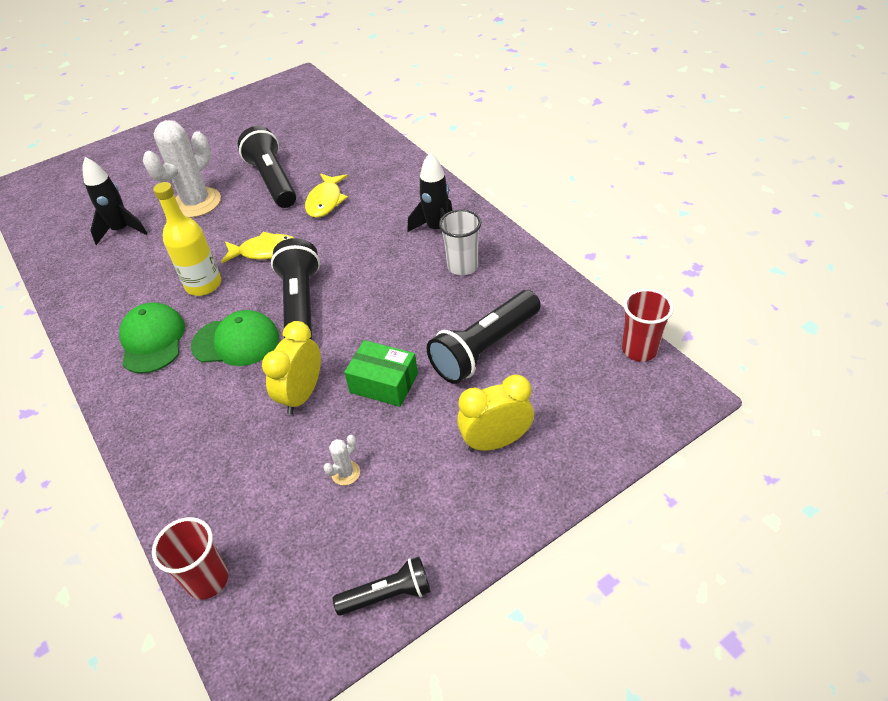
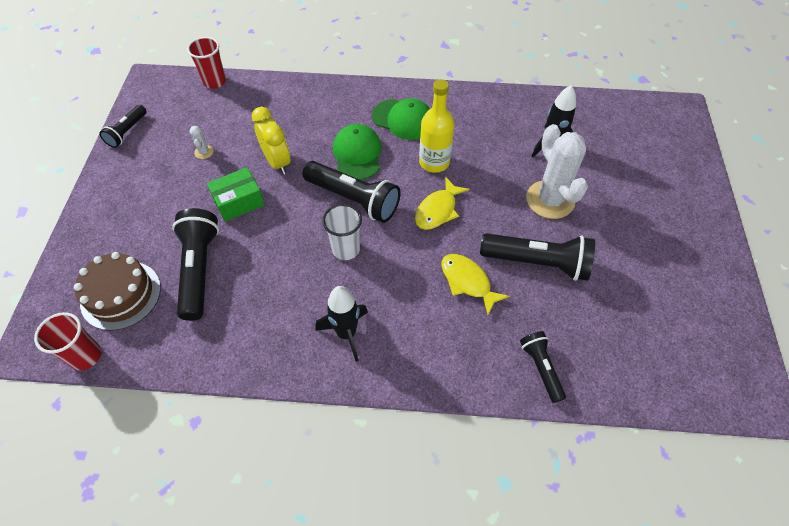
camera: 125 degrees right, 10 degrees up
green cap [191,310,279,366] -> green cap turned 135 degrees clockwise [333,124,381,180]
white cup [439,209,481,275] -> white cup moved to [322,204,362,260]
yellow clock [457,374,534,452] -> none
none -> brown cake [74,252,161,331]
none -> black flashlight [520,331,566,403]

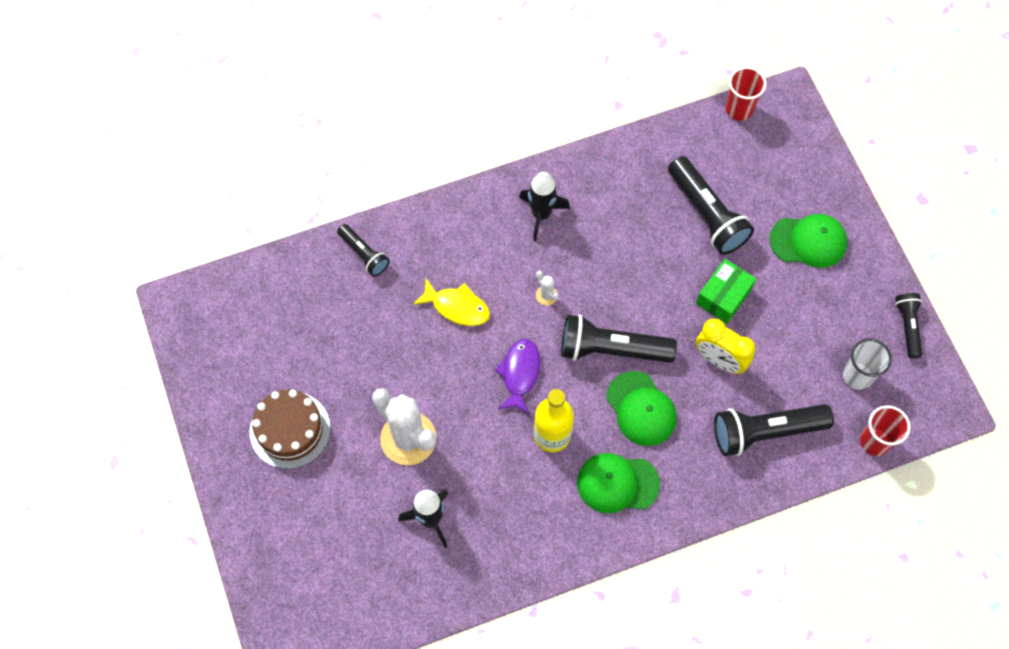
camera: 155 degrees right, 10 degrees up
brown cake [74,252,161,331] -> brown cake moved to [250,389,331,469]
white cactus [190,126,214,159] -> white cactus moved to [536,271,559,306]
white cup [322,204,362,260] -> white cup moved to [843,338,892,390]
yellow fish [415,177,469,230] -> purple fish [495,339,540,414]
black flashlight [480,233,595,281] -> black flashlight moved to [714,404,834,456]
none -> green cap [769,214,847,268]

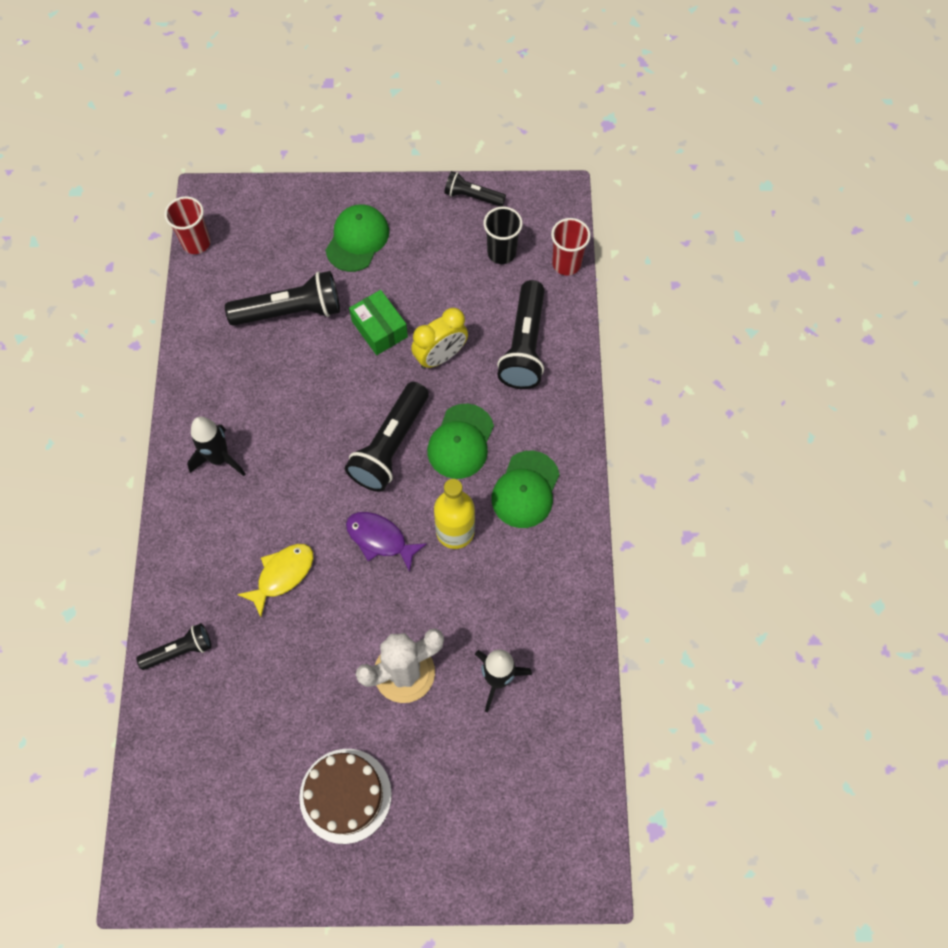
camera: 70 degrees left, 0 degrees up
white cactus [536,271,559,306] -> none
green cap [606,371,677,446] -> green cap turned 120 degrees clockwise [427,404,494,479]
white cup [843,338,892,390] -> black cup [483,207,523,264]

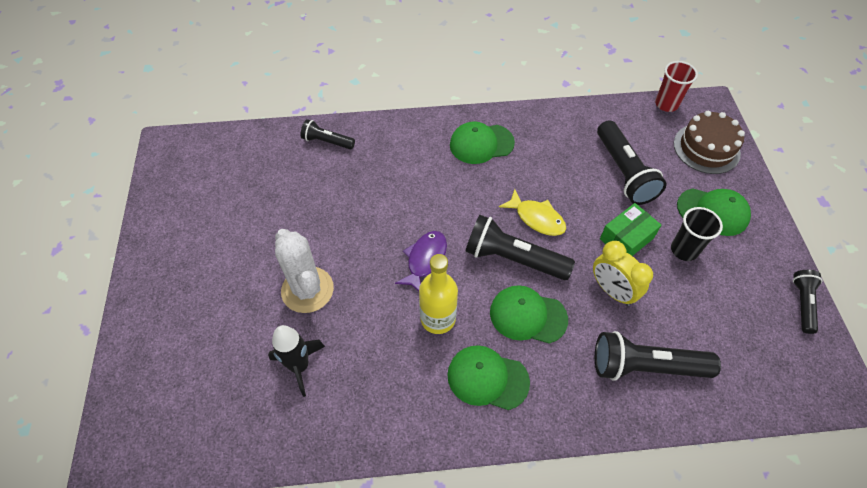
camera: 85 degrees right, 10 degrees down
black flashlight [136,623,211,670] -> black flashlight turned 135 degrees clockwise [301,119,355,149]
black rocket [187,417,245,476] -> green cap [450,121,515,164]
yellow fish [237,544,314,617] -> yellow fish moved to [499,189,566,236]
brown cake [299,749,392,844] -> brown cake moved to [674,111,745,174]
black cup [483,207,523,264] -> black cup moved to [671,207,723,261]
red cup [551,218,591,276] -> none

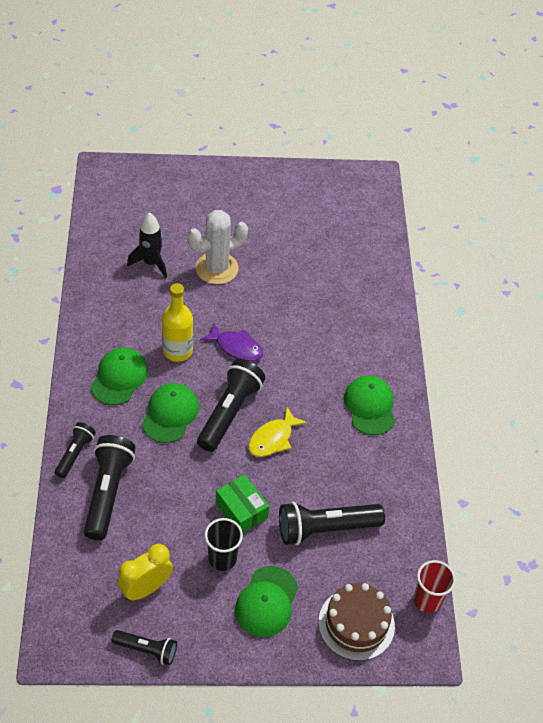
camera: 90 degrees right, 5 degrees down
black flashlight [301,119,355,149] -> black flashlight moved to [55,422,96,478]
yellow clock [593,241,653,306] -> yellow clock moved to [117,544,173,601]

